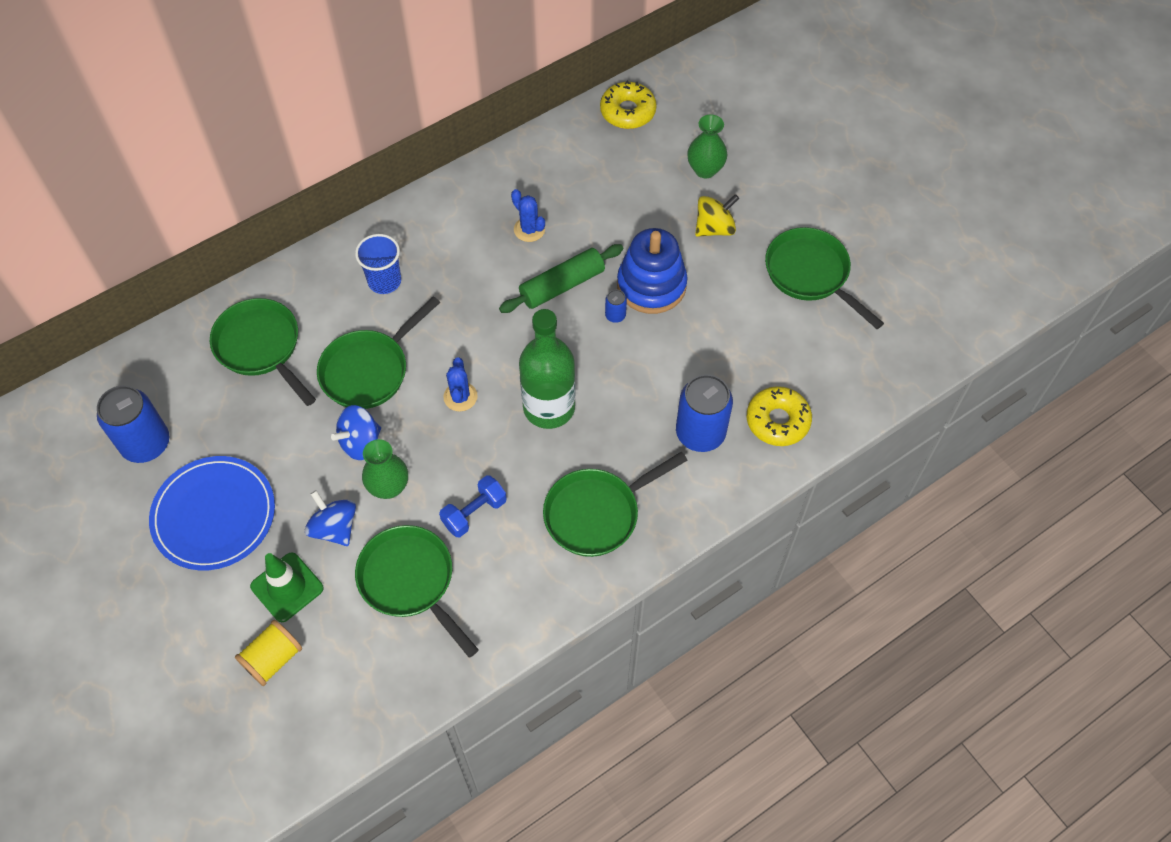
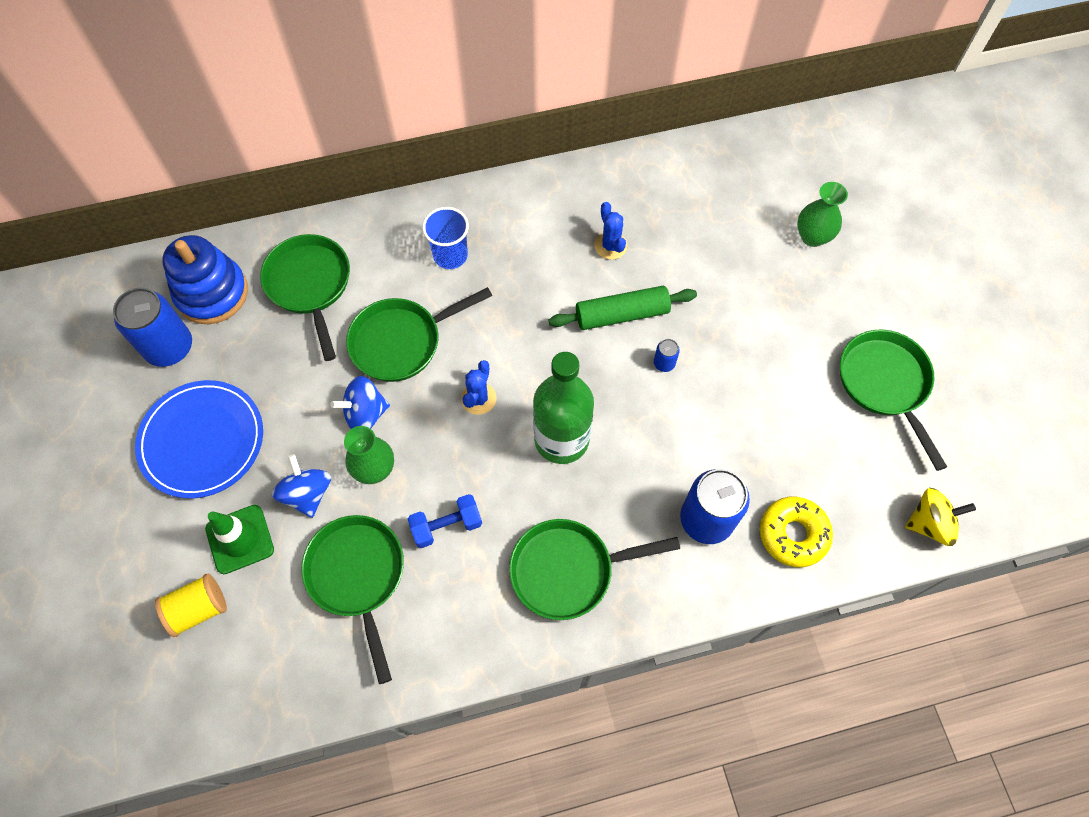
camera: 20 degrees right, 5 degrees up
yellow donut [600,81,657,129] -> none
blue stacking toy [617,228,687,314] -> blue stacking toy moved to [162,235,248,324]
yellow spinning top [695,194,739,237] -> yellow spinning top moved to [905,488,976,546]

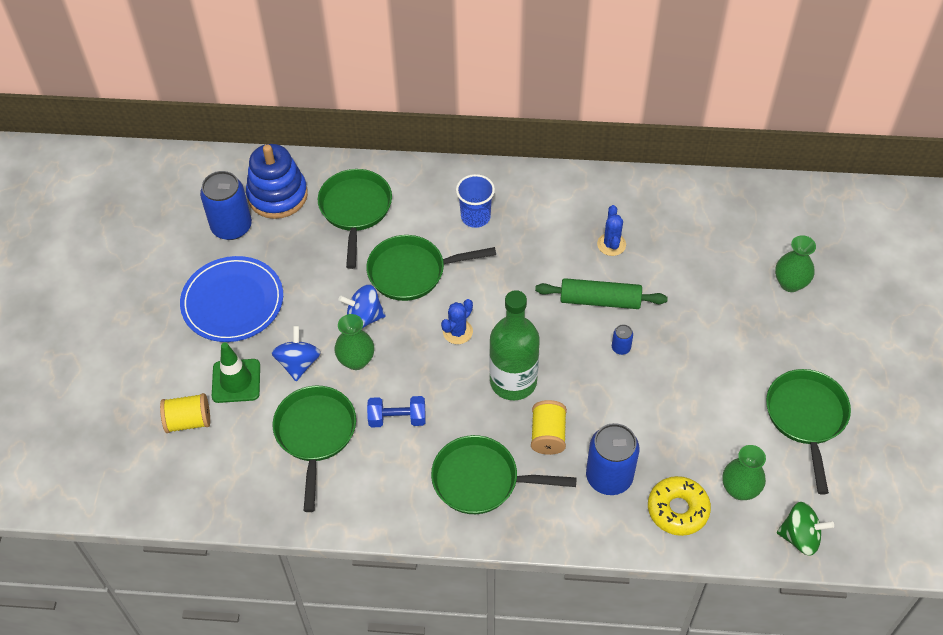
camera: 20 degrees right, 10 degrees down
yellow spinning top [905,488,976,546] -> green spinning top [777,502,834,556]
none -> yellow spool [531,400,567,455]
none -> green vase [722,445,766,500]

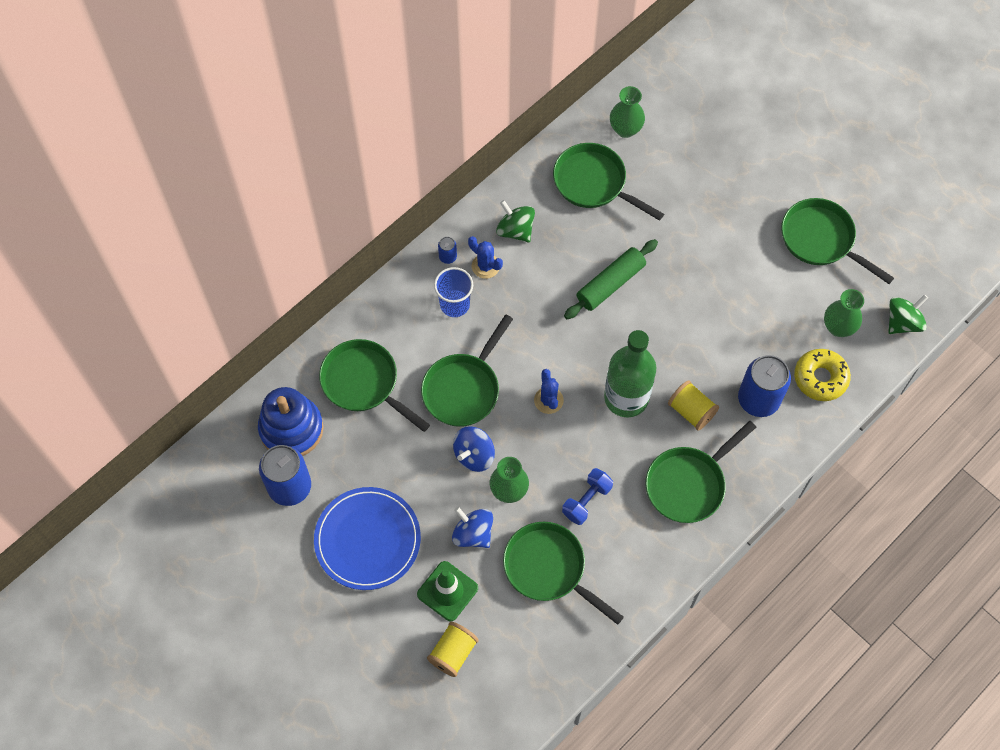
camera: 50 degrees left, 10 degrees up
blue cactus [597,205,626,256] -> blue cactus moved to [468,236,503,279]
blue can [612,324,633,355] -> blue can moved to [438,237,457,264]
green vase [775,235,816,292] -> green vase moved to [610,86,645,138]
none -> green spinning top [496,200,535,243]
none -> green pan [553,143,664,221]

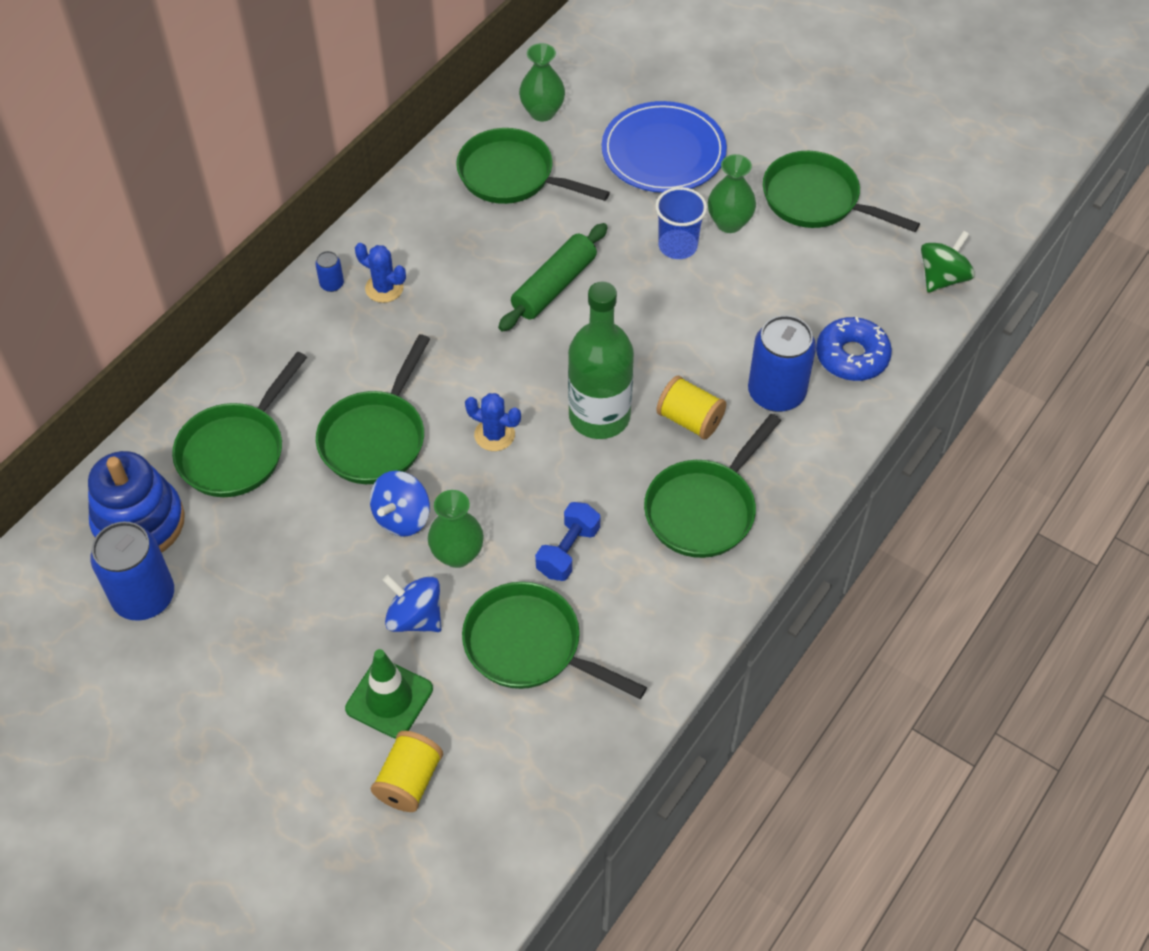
camera: 10 degrees left, 10 degrees down
blue plate [314,487,421,590] -> blue plate moved to [602,101,727,193]
green pan [319,339,430,432] -> green pan turned 90 degrees counterclockwise [172,352,307,497]
blue cup [434,267,473,317] -> blue cup moved to [655,187,707,259]
green spinning top [496,200,535,243] -> none
blue cactus [534,369,564,414] -> blue cactus turned 45 degrees counterclockwise [465,393,521,451]
yellow donut [794,349,851,401] -> blue donut [816,317,892,381]
green vase [824,289,864,337] -> green vase moved to [708,154,756,233]

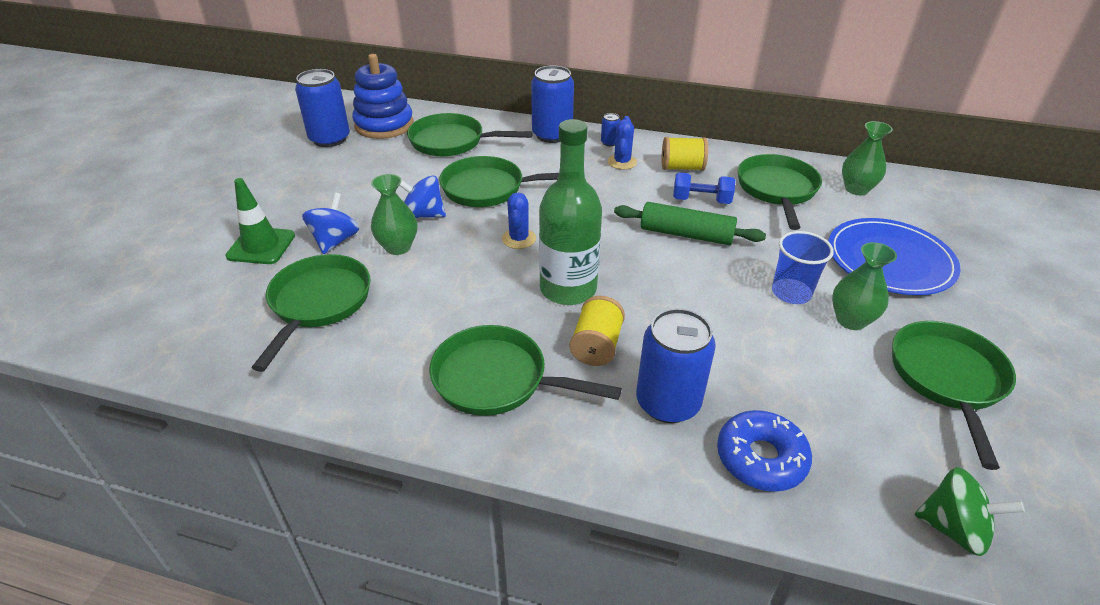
camera: 70 degrees right, 15 degrees down
yellow spool [371,731,443,812] -> yellow spool moved to [662,137,708,171]
blue dumbbell [535,502,600,581] -> blue dumbbell moved to [673,172,735,204]
none -> blue can [531,66,574,143]

